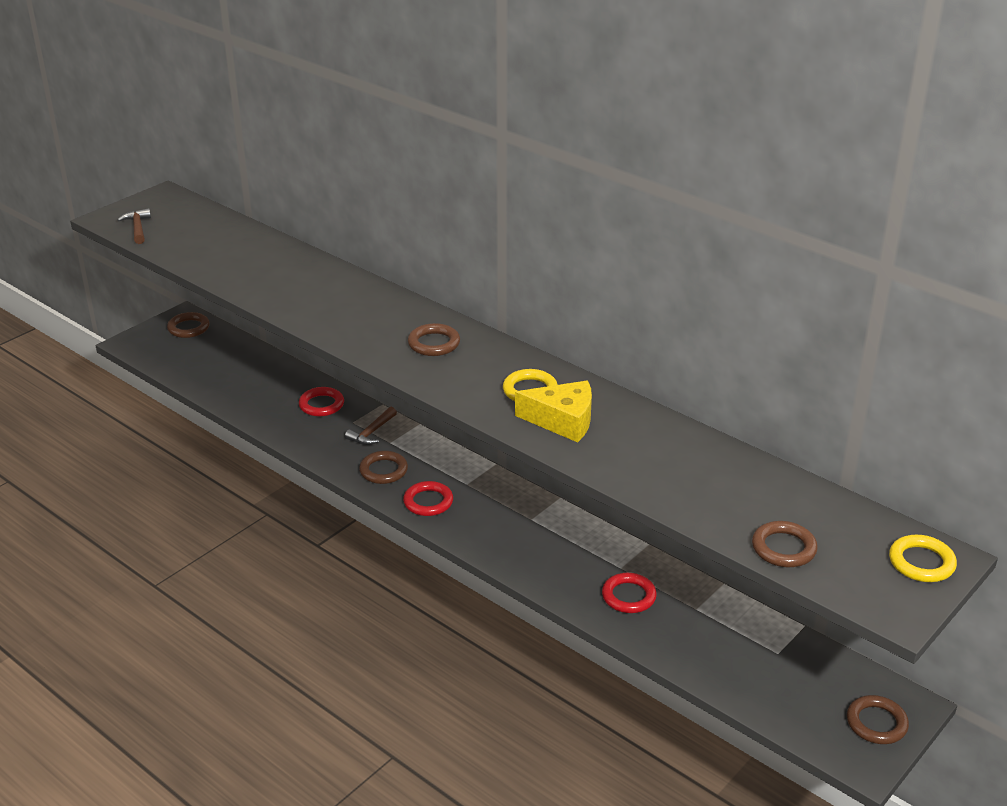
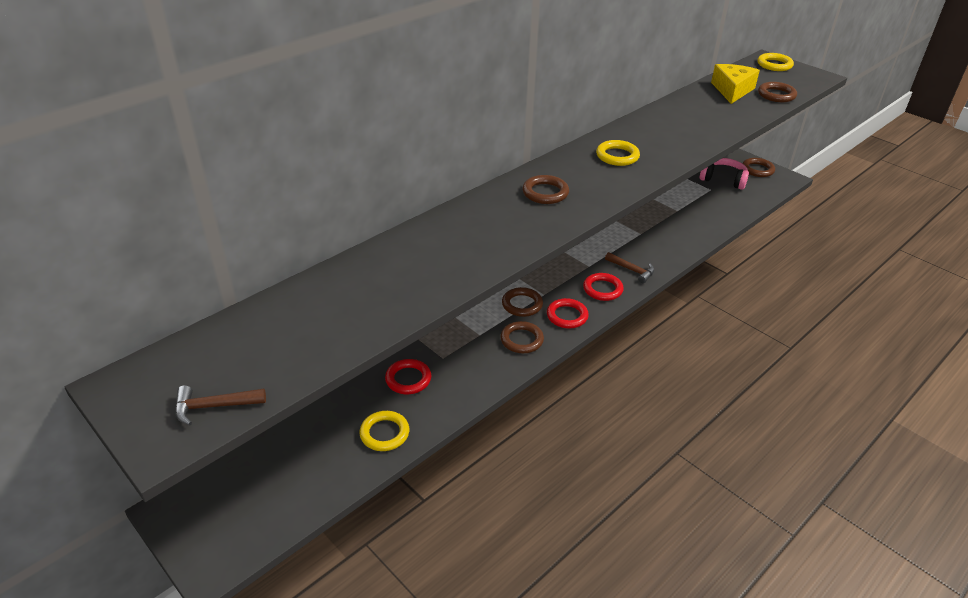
camera: 85 degrees left, 5 degrees up
brown ring [167,312,210,338] -> brown ring moved to [502,287,543,317]
brown hammer [345,407,397,445] -> brown hammer moved to [605,252,654,283]
yellow cheese [515,381,592,442] -> yellow cheese moved to [711,64,760,104]
red ring [602,573,657,613] -> red ring moved to [583,273,624,301]
none -> yellow ring [359,411,409,451]
none -> pink headphones [700,158,749,190]

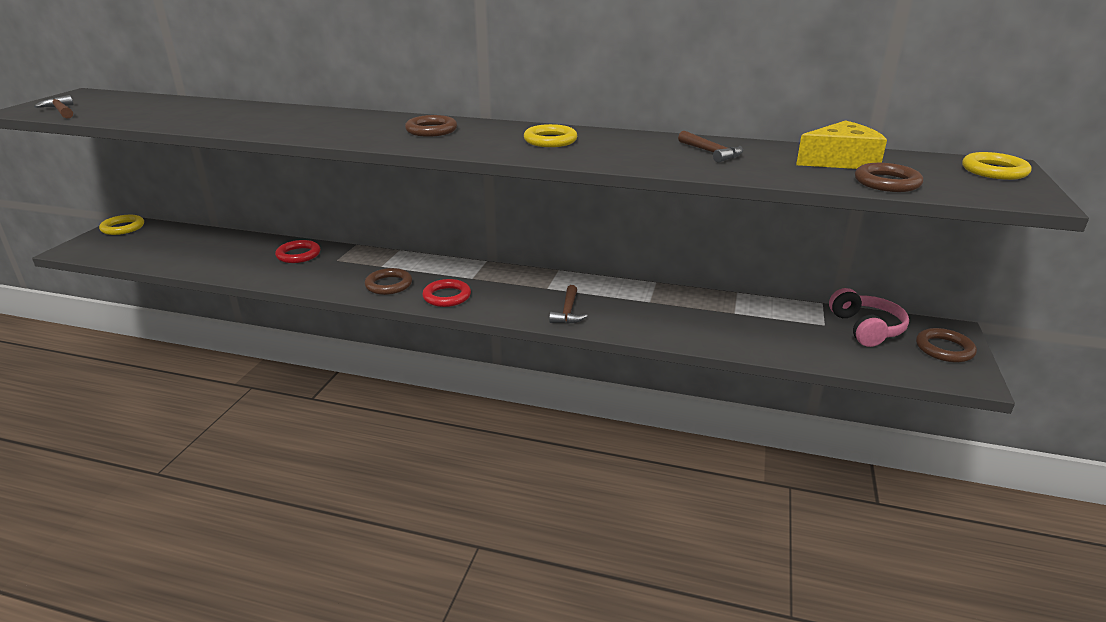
camera: 60 degrees right, 10 degrees down
yellow ring [359,411,409,451] -> yellow ring moved to [99,215,144,235]
brown ring [502,287,543,317] -> none
red ring [583,273,624,301] -> none
none -> brown hammer [678,131,743,163]

